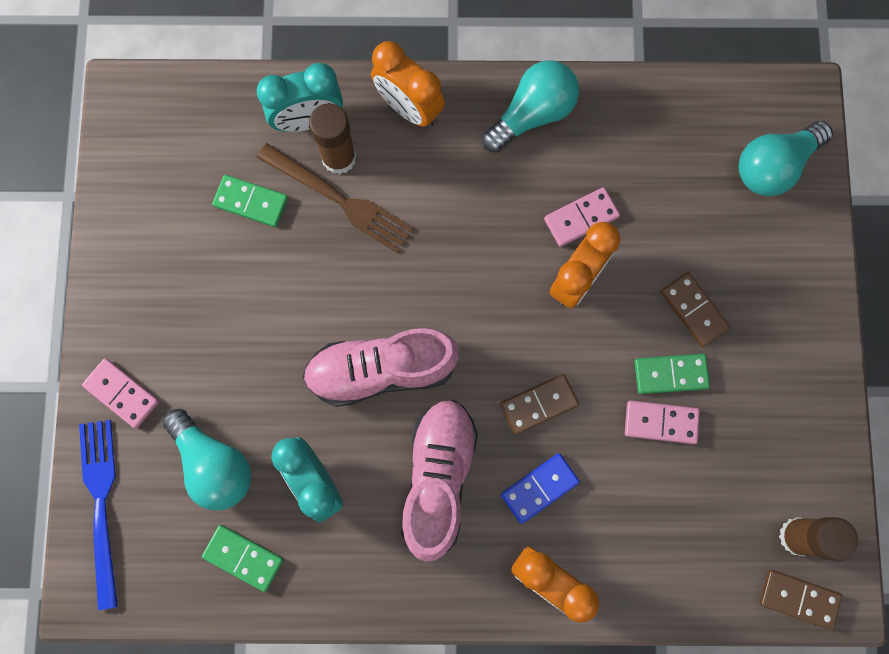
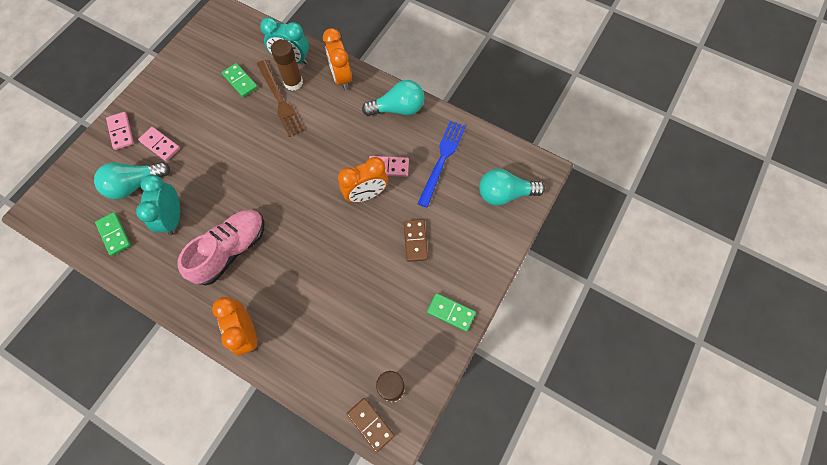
camera: 30 degrees right, 10 degrees down
blue fork [79,420,118,610] -> blue fork moved to [417,121,466,207]
turquoise light bulb [163,409,251,511] -> turquoise light bulb turned 75 degrees clockwise [94,162,170,199]
pink shoe [303,328,459,407] -> none
brown domino [500,374,579,435] -> none
blue domino [501,453,580,524] -> none
pink domino [625,400,700,444] -> pink domino moved to [138,127,180,161]
green domino [634,354,710,394] -> green domino moved to [427,293,476,332]

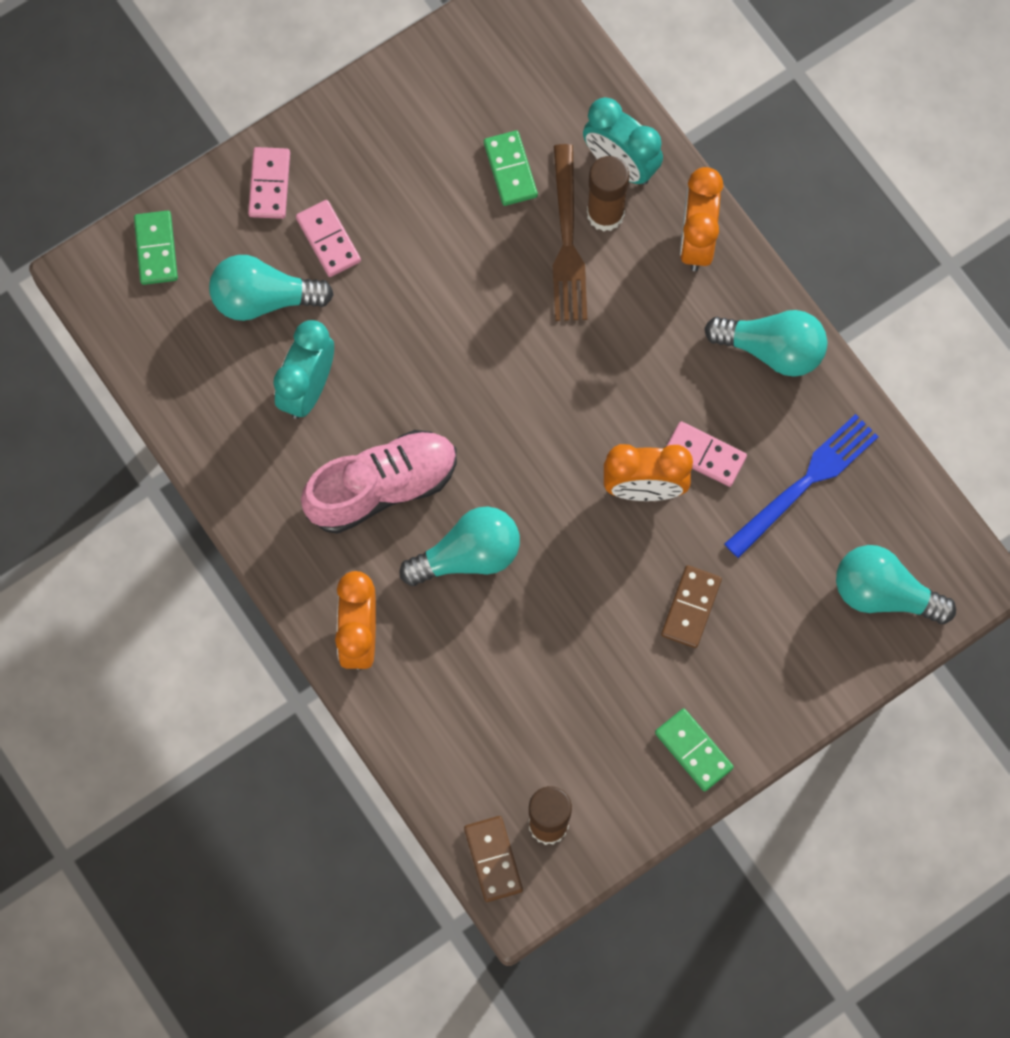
camera: 25 degrees right, 5 degrees up
green domino [95,212,131,256] -> green domino moved to [134,210,178,285]
none -> turquoise light bulb [400,506,520,586]

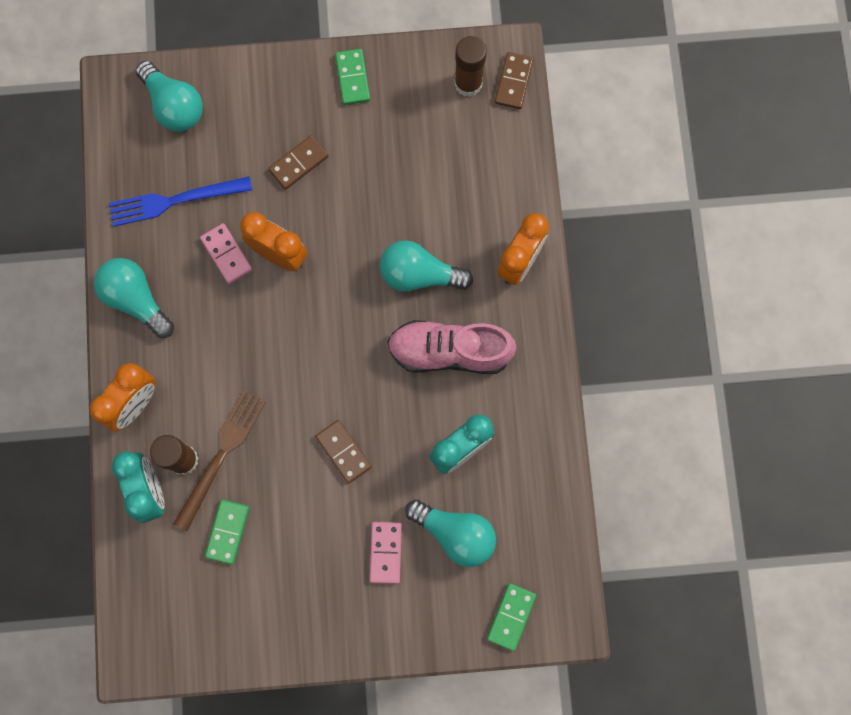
camera: 150 degrees left, 5 degrees up
pink domino [248,147,290,219] -> none
none -> brown domino [315,420,372,484]

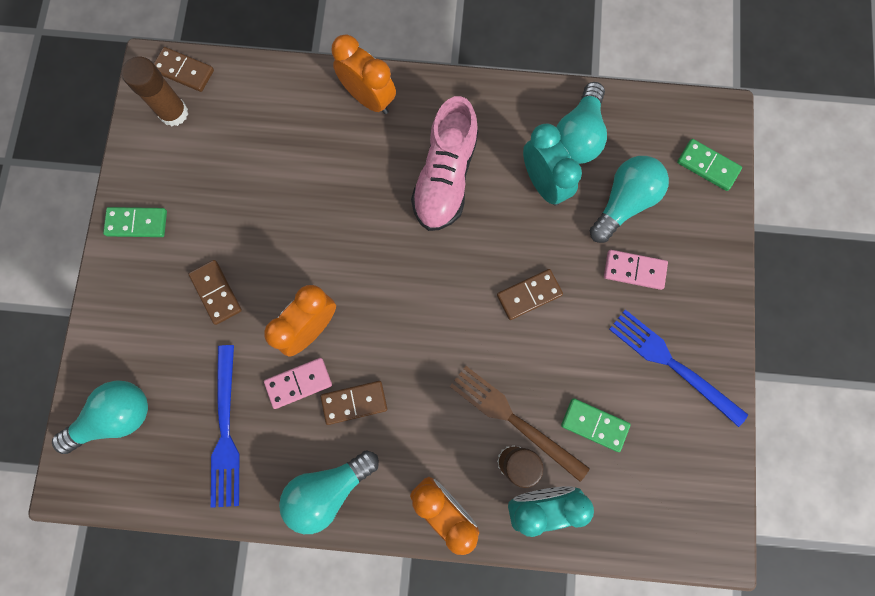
camera: 80 degrees left, 0 degrees up
turquoise light bulb [380,240,474,292] -> turquoise light bulb moved to [556,82,607,164]
none -> brown domino [321,381,387,425]
none -> blue fork [609,310,748,427]

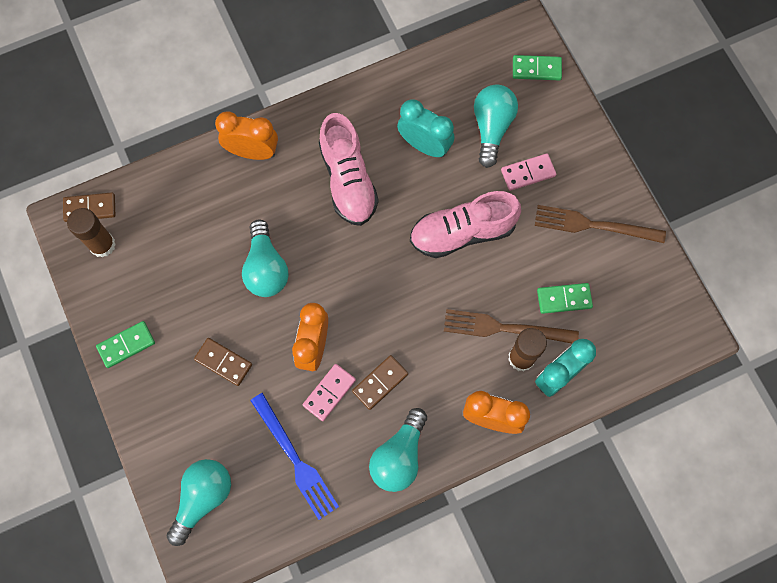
camera: 30 degrees left, 5 degrees down
brown domino [497,269,563,320] -> pink shoe [410,191,521,258]
turquoise light bulb [556,82,607,164] -> turquoise light bulb moved to [242,220,289,297]
blue fork [609,310,748,427] -> brown fork [535,205,666,243]

